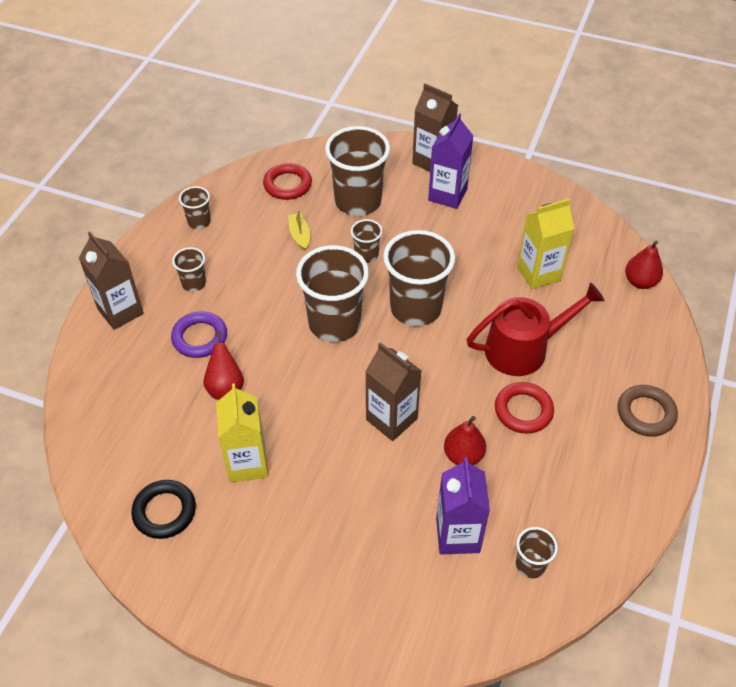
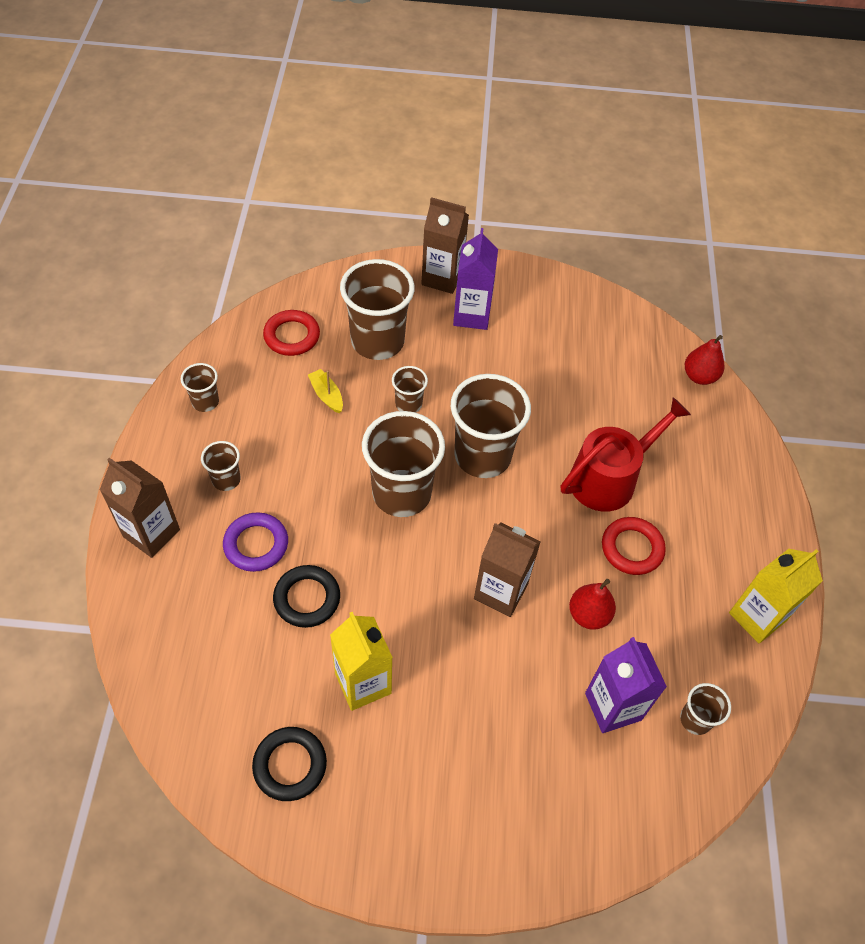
camera: 20 degrees left, 5 degrees up
red pear [203,330,244,400] -> black ring [273,565,340,628]
yellow carton [517,198,574,290] -> yellow carton moved to [729,549,823,643]
brown ring [618,385,678,436] -> none

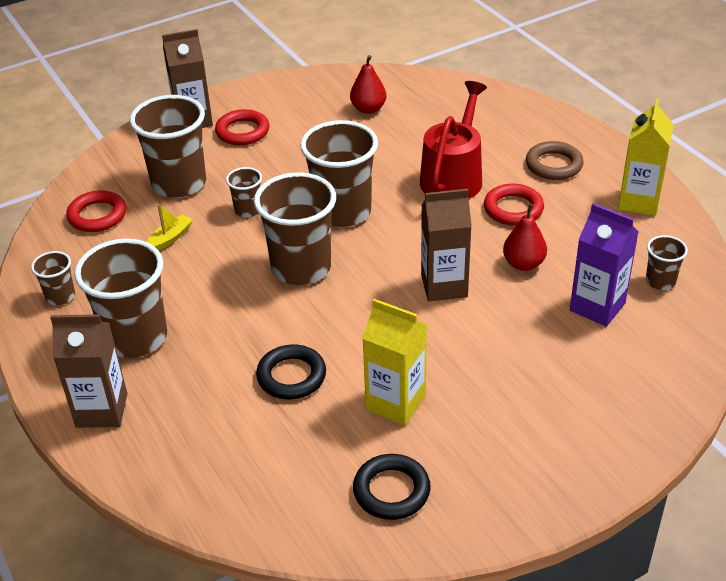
camera: 30 degrees left, 15 degrees down
brown cup [201,441,241,491] -> brown cup [74,238,167,358], size x2.08
purple ring [223,512,288,572] -> none
yellow boat [308,369,343,413] -> yellow boat turned 105 degrees clockwise [147,204,193,251]
purple carton [453,228,498,330] -> red ring [215,109,269,145]
red pear [685,335,724,385] -> red pear moved to [350,55,386,114]
none -> brown ring [526,141,584,180]

